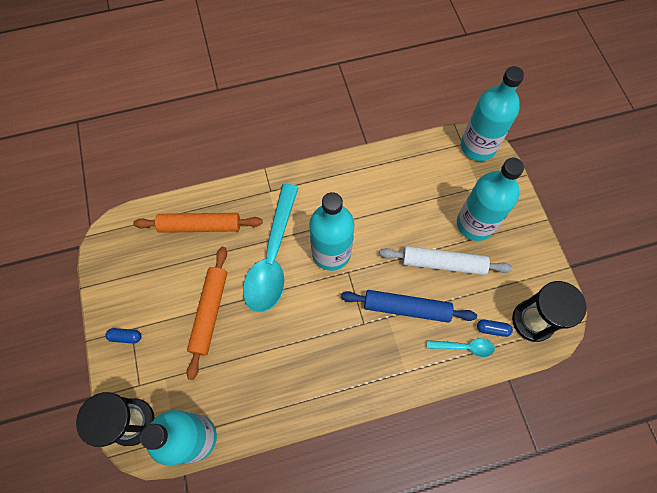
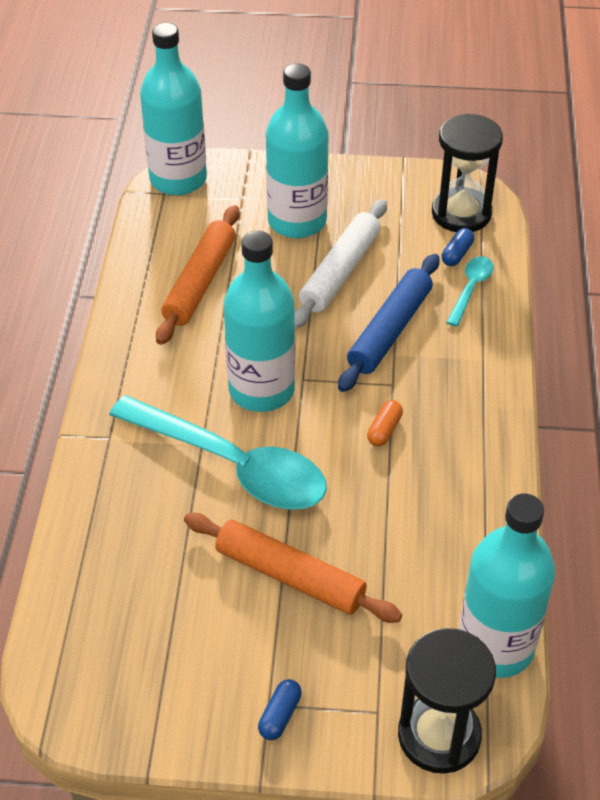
camera: 70 degrees left, 20 degrees down
orange rolling pin [133,213,263,233] -> orange rolling pin moved to [156,205,240,345]
none -> orange capsule [367,400,403,446]

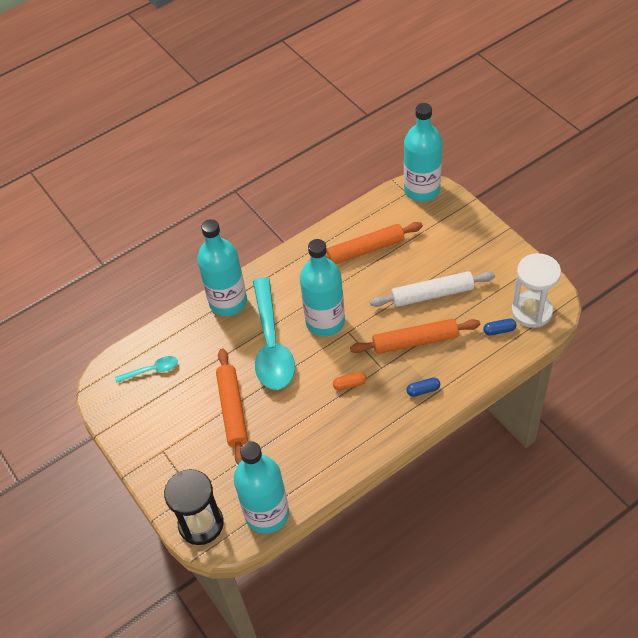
camera: 55 degrees right, 5 degrees up
blue capsule [258,679,302,740] -> blue capsule moved to [407,377,440,397]
turquoise bottle [266,63,329,238] -> turquoise bottle moved to [197,219,247,316]
blue rolling pin [338,254,440,392] -> orange rolling pin [350,319,480,354]
black hourglass [432,114,503,232] -> white hourglass [511,253,561,328]
turquoise spoon [446,256,494,327] -> turquoise spoon moved to [115,356,178,383]

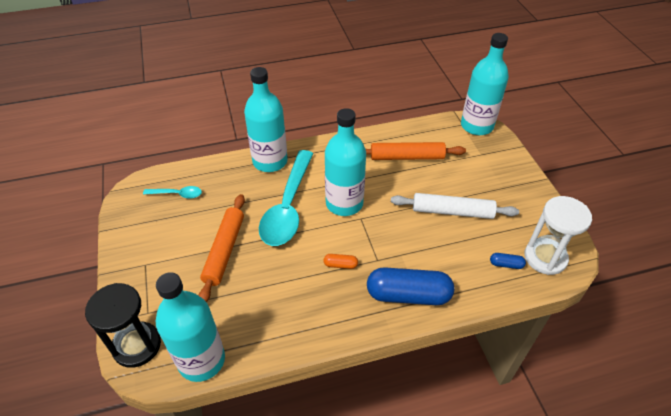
camera: 15 degrees right, 5 degrees down
orange rolling pin [350,319,480,354] -> none
blue capsule [407,377,440,397] -> blue capsule [367,267,454,305], size x2.37

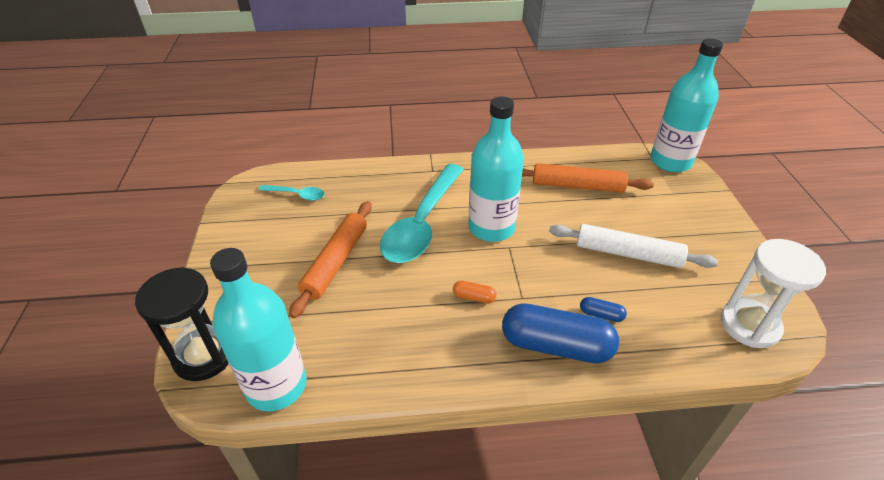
camera: 10 degrees right, 5 degrees down
turquoise bottle [244,67,288,172] -> none
blue capsule [490,253,526,269] -> blue capsule moved to [580,297,627,322]

